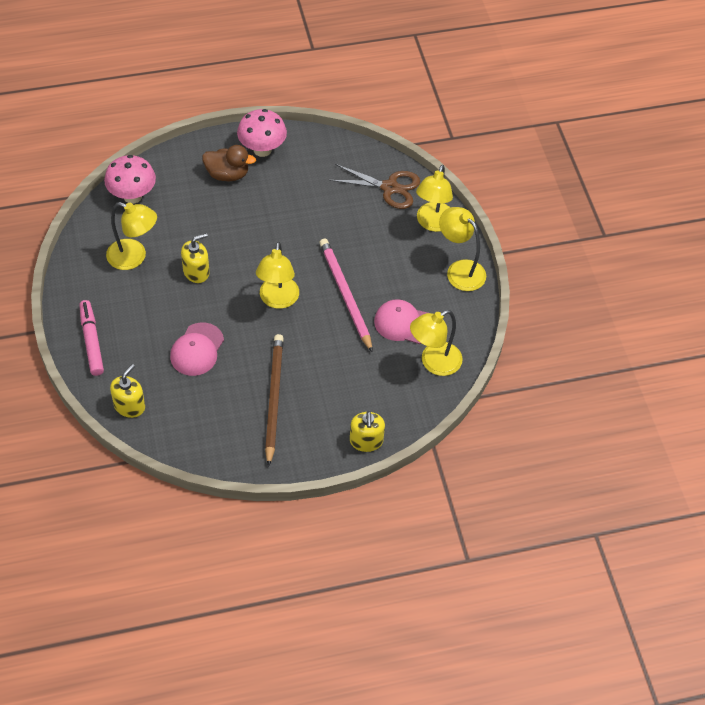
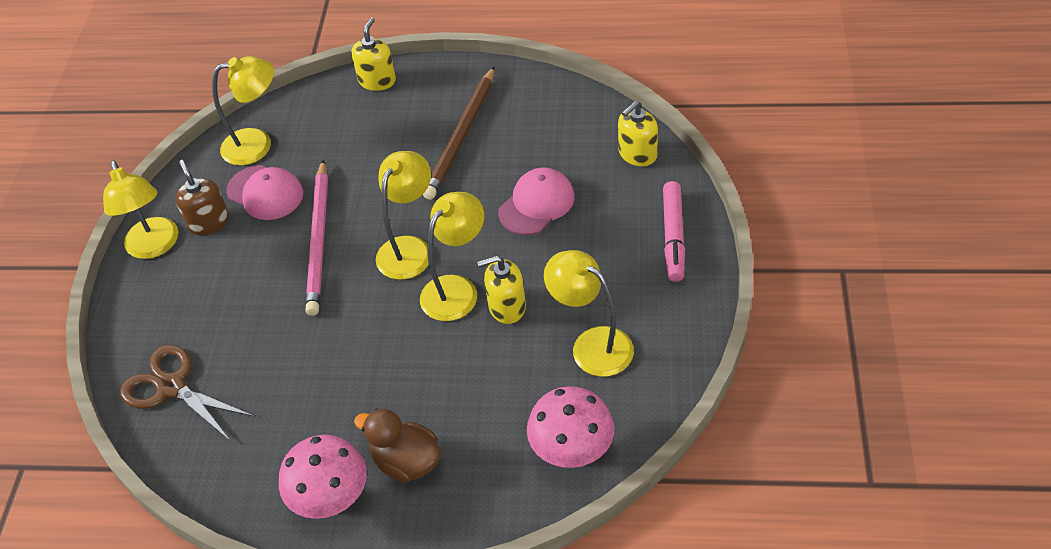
camera: 155 degrees left, 5 degrees down
yellow lamp [416,165,453,232] -> yellow lamp moved to [420,192,484,321]
none -> brown soap dispenser [175,160,229,235]

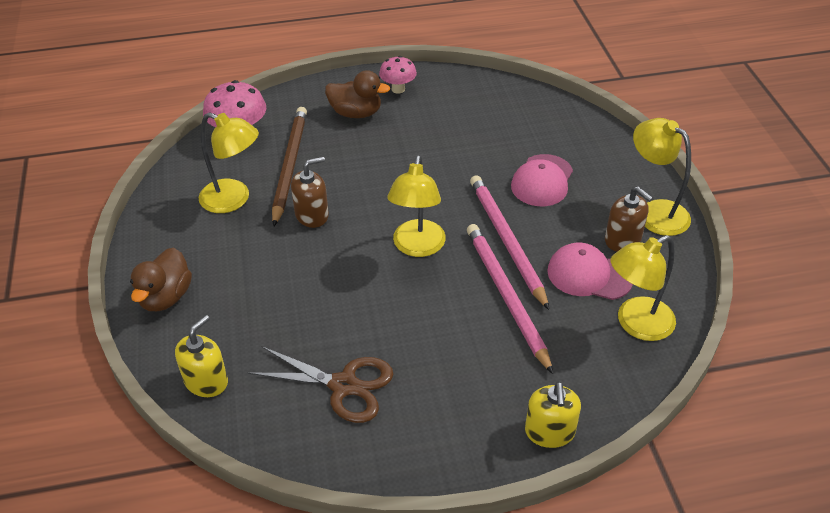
camera: 160 degrees right, 5 degrees down
brown scissors [120,345,255,440] -> brown scissors moved to [248,346,394,423]
pink mushroom [279,435,367,519] -> pink mushroom [379,56,417,94], size x0.63
yellow lamp [420,192,484,321] -> none
brown pencil [423,66,495,200] -> brown pencil moved to [272,107,307,226]
yellow soap dispenser [477,255,526,324] -> brown soap dispenser [291,157,329,228]
pink cap [498,167,575,235] -> pink cap moved to [511,154,573,206]
pink marker [663,181,685,282] -> brown duck [130,248,192,311]
none -> pink pencil [467,224,553,374]

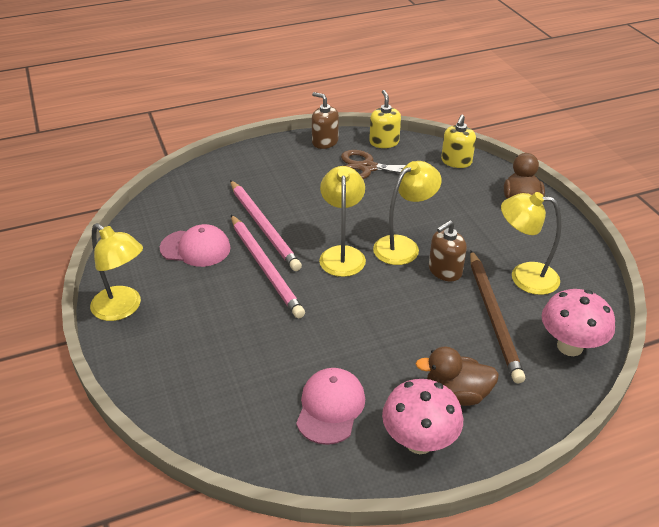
camera: 170 degrees right, 5 degrees down
pink mushroom [379,56,417,94] -> pink mushroom [382,379,463,454], size x1.58
pink cap [511,154,573,206] -> pink cap moved to [296,368,365,445]
yellow soap dispenser [525,382,581,448] -> yellow soap dispenser moved to [369,90,401,148]
brown soap dispenser [605,186,653,252] -> brown soap dispenser moved to [312,92,339,149]
yellow lamp [611,235,676,341] -> yellow lamp moved to [373,161,442,265]

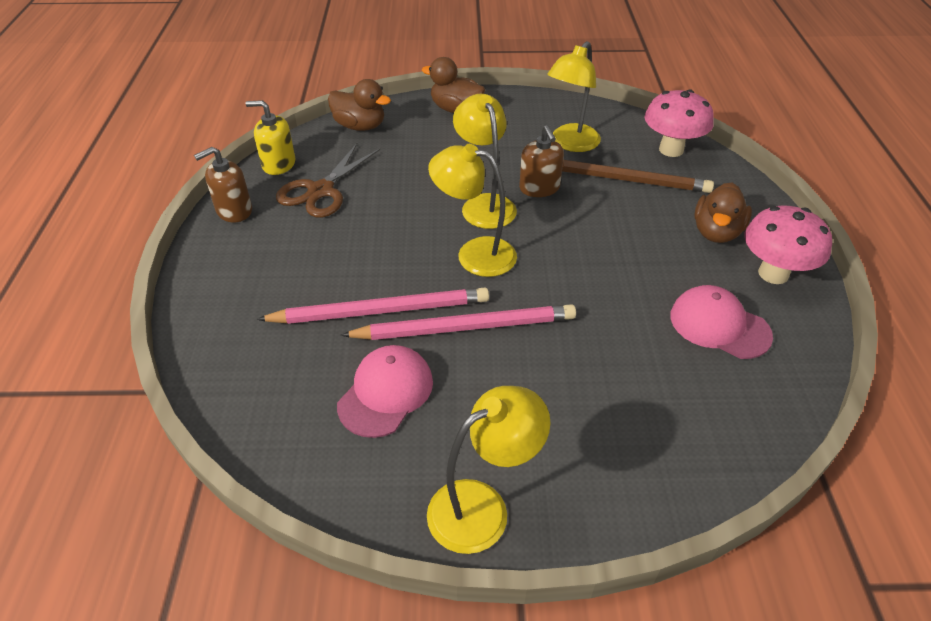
camera: 70 degrees left, 5 degrees up
yellow soap dispenser [441,115,476,168] -> brown duck [328,79,391,131]

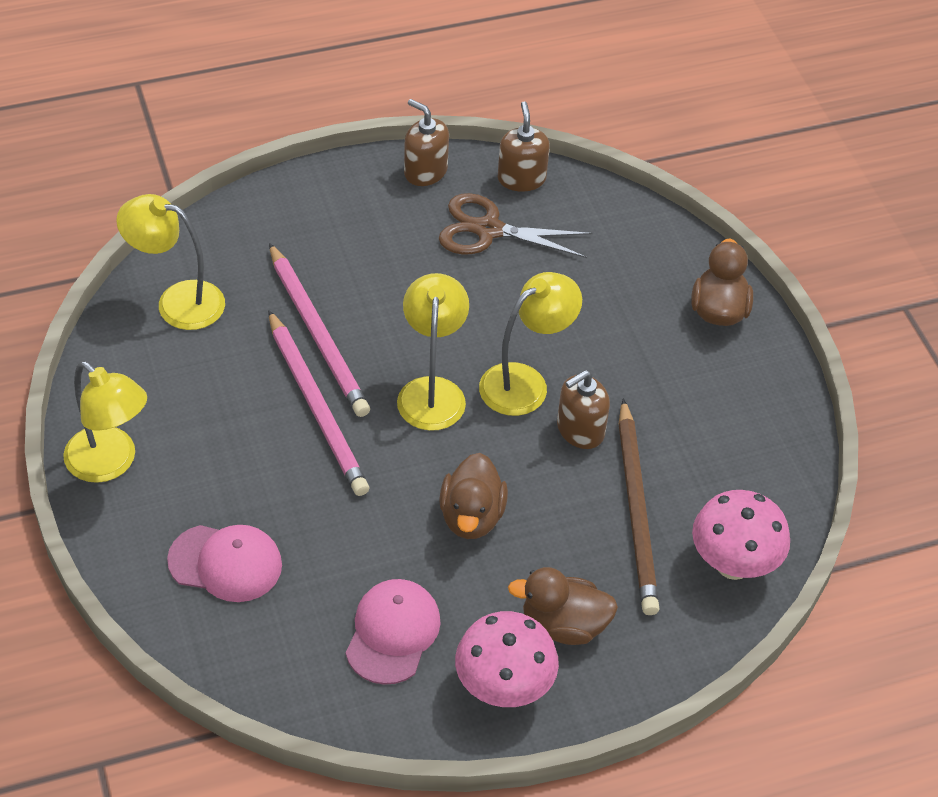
camera: 70 degrees right, 5 degrees up
yellow soap dispenser [246,100,295,175] -> brown soap dispenser [498,101,550,192]
brown duck [328,79,391,131] -> brown duck moved to [439,453,508,539]
pink cap [337,345,433,438] -> pink cap moved to [167,525,282,602]
yellow lamp [547,41,601,152] -> yellow lamp moved to [116,194,225,330]

